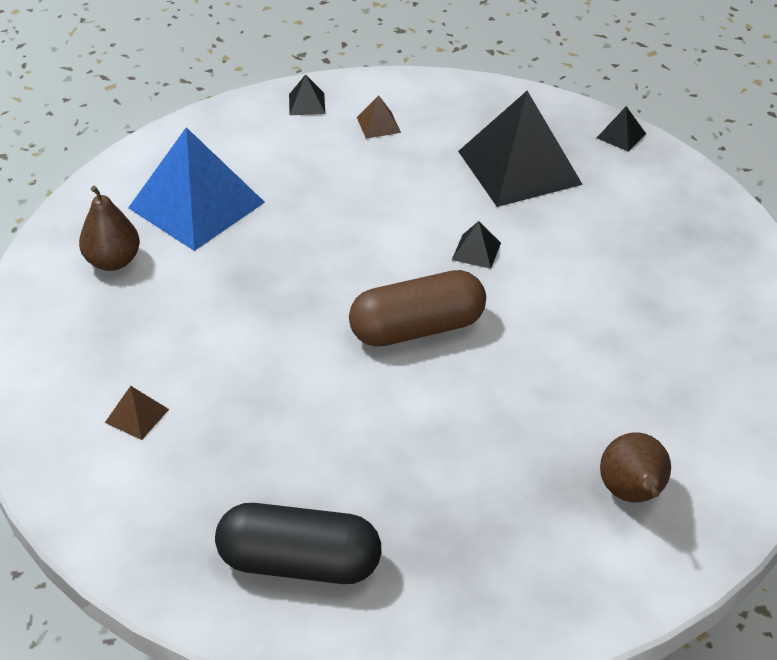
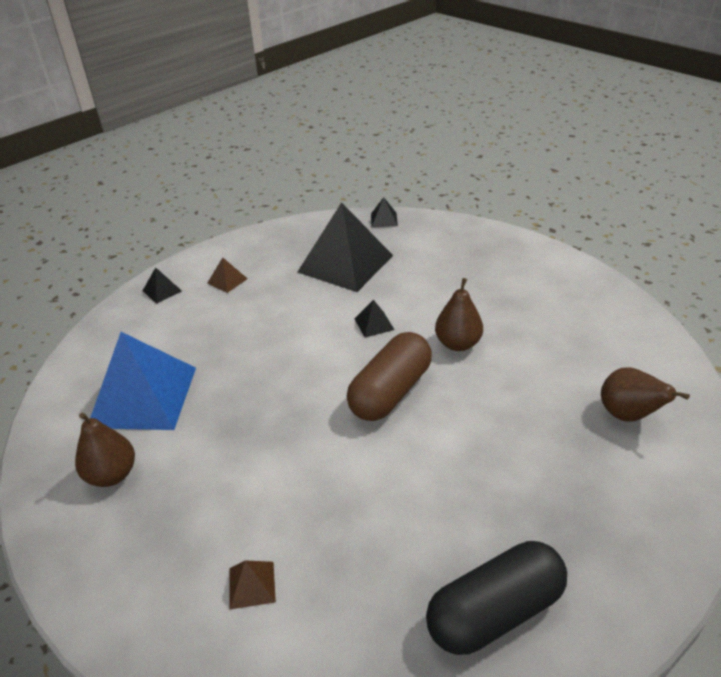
camera: 35 degrees left, 5 degrees down
none -> brown pear [435,278,483,351]

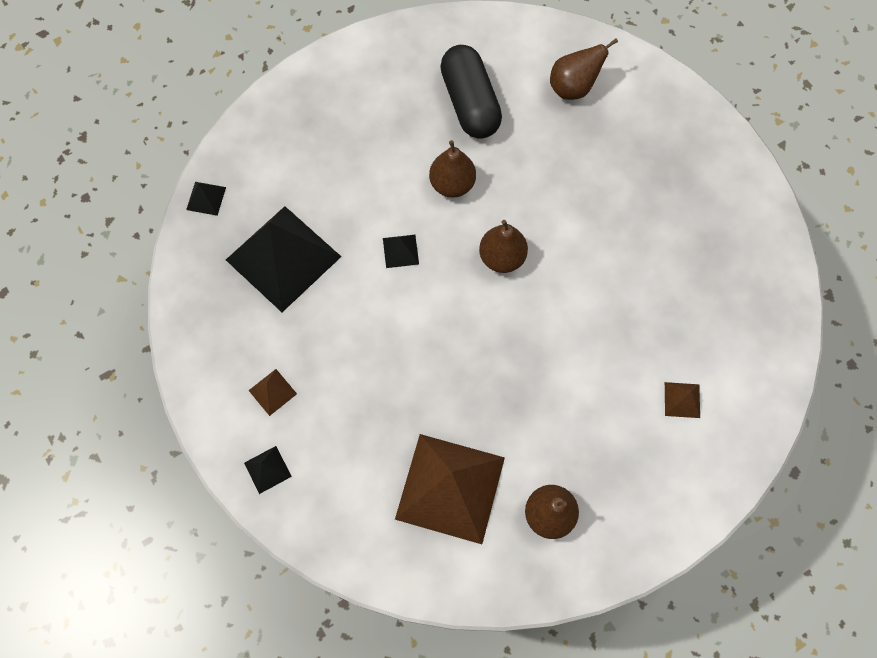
camera: 80 degrees left, 30 degrees up
blue pyramid [90,332,196,430] -> brown pyramid [395,434,505,544]
brown capsule [347,332,432,421] -> brown pear [479,220,528,273]
black capsule [426,541,567,655] -> black capsule moved to [440,45,502,139]

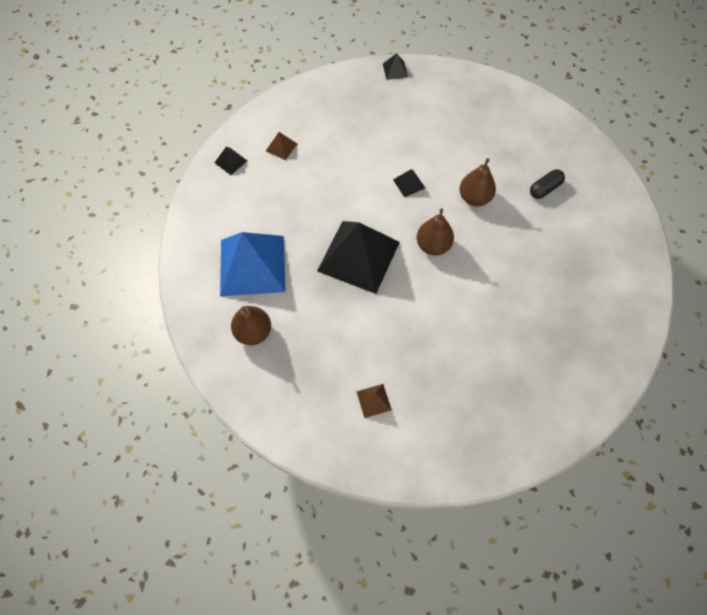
camera: 70 degrees right, 5 degrees down
black pyramid [226,206,342,312] -> black pyramid moved to [317,221,400,294]
brown pyramid [395,434,505,544] -> blue pyramid [220,232,285,296]
black capsule [440,45,502,139] -> black capsule [530,169,565,199], size x0.52
brown pear [550,38,618,100] -> none

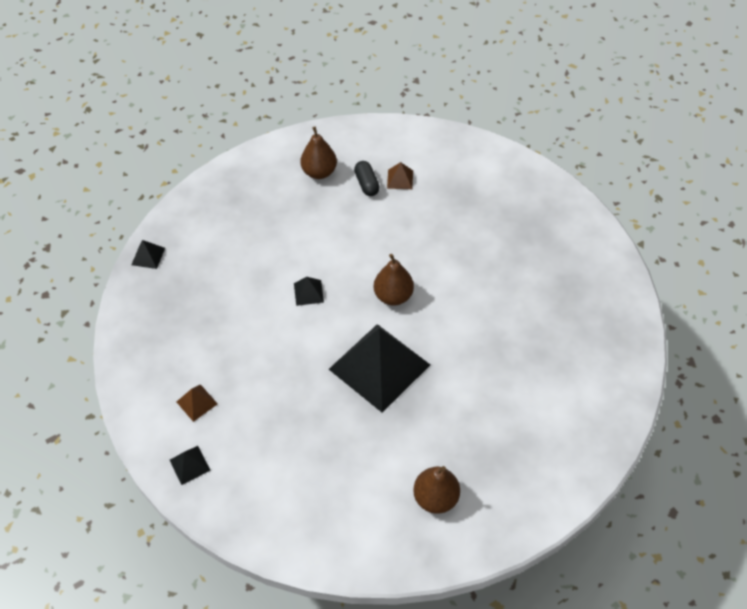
camera: 70 degrees left, 10 degrees down
blue pyramid [220,232,285,296] -> none
brown pyramid [356,384,392,418] -> brown pyramid moved to [387,162,413,189]
brown pear [459,158,496,206] -> brown pear moved to [300,127,337,179]

